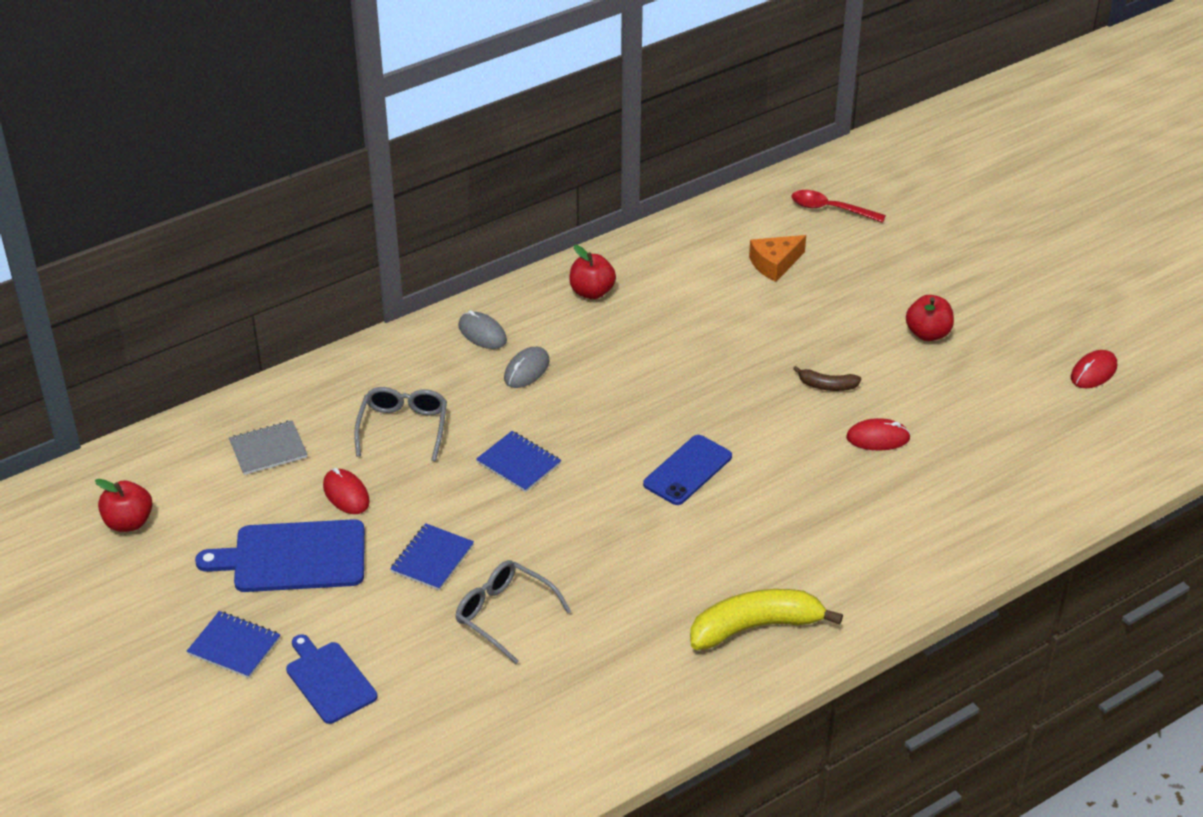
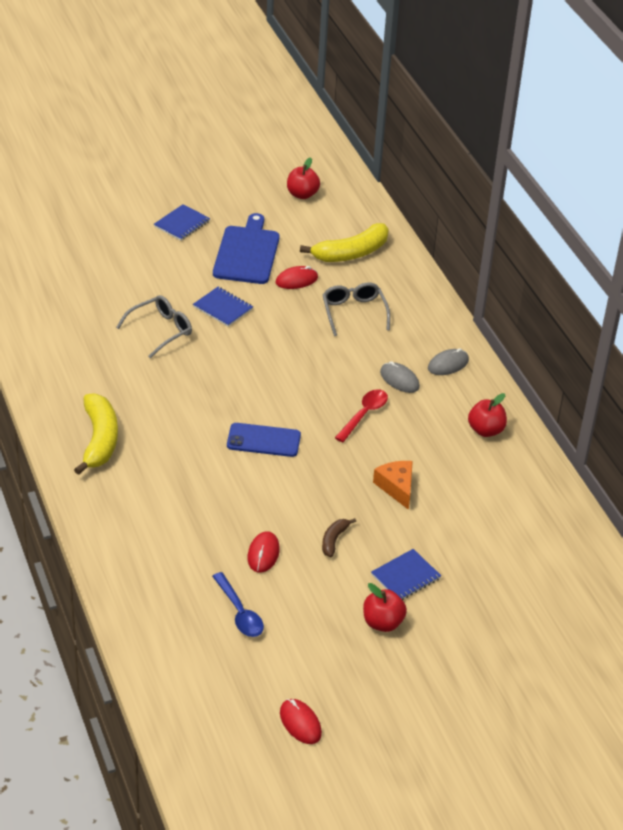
camera: 100 degrees right, 0 degrees up
grey notebook [229,420,308,475] -> yellow banana [300,223,389,262]
blue cutting board [286,634,377,724] -> none
grey glasses [354,387,447,461] -> grey glasses turned 120 degrees counterclockwise [323,282,390,336]
blue notebook [476,431,561,492] -> blue notebook moved to [371,549,441,600]
blue phone [643,435,732,505] -> blue phone turned 45 degrees counterclockwise [227,423,301,457]
orange cheese [749,235,806,282] -> orange cheese moved to [373,461,413,510]
red spoon [792,190,886,223] -> red spoon moved to [335,389,388,442]
none -> blue spoon [212,572,264,637]

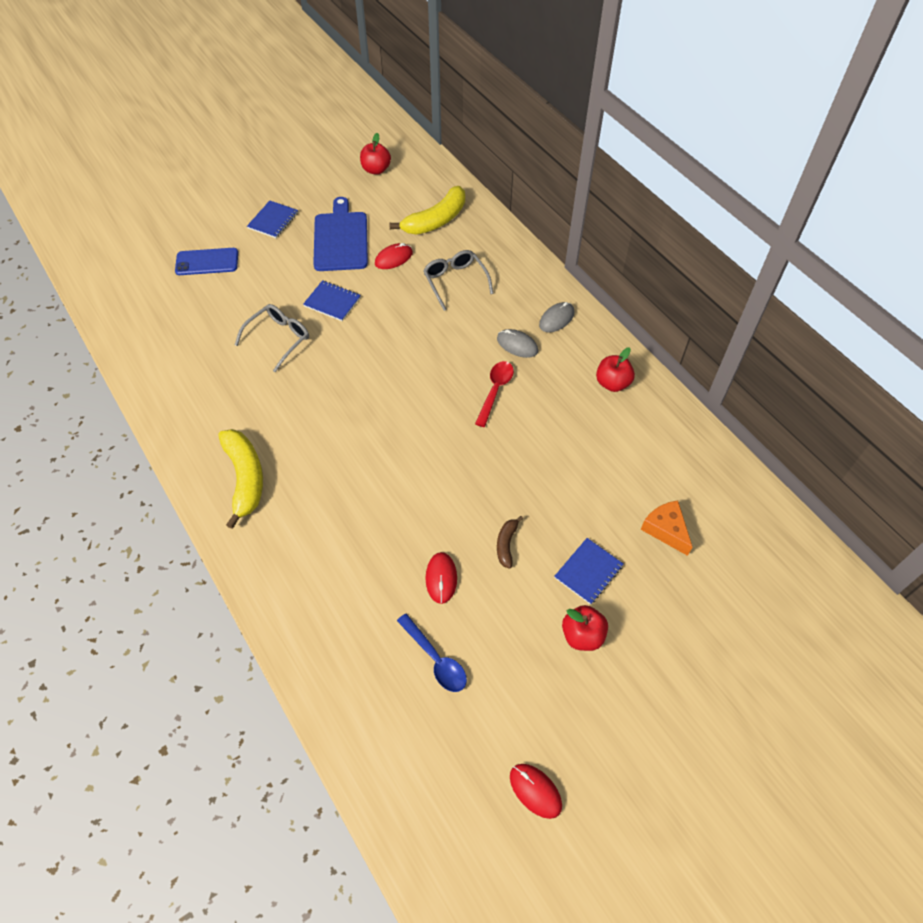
camera: 10 degrees left, 15 degrees up
blue phone [227,423,301,457] -> blue phone moved to [175,248,238,275]
orange cheese [373,461,413,510] -> orange cheese moved to [641,500,692,556]

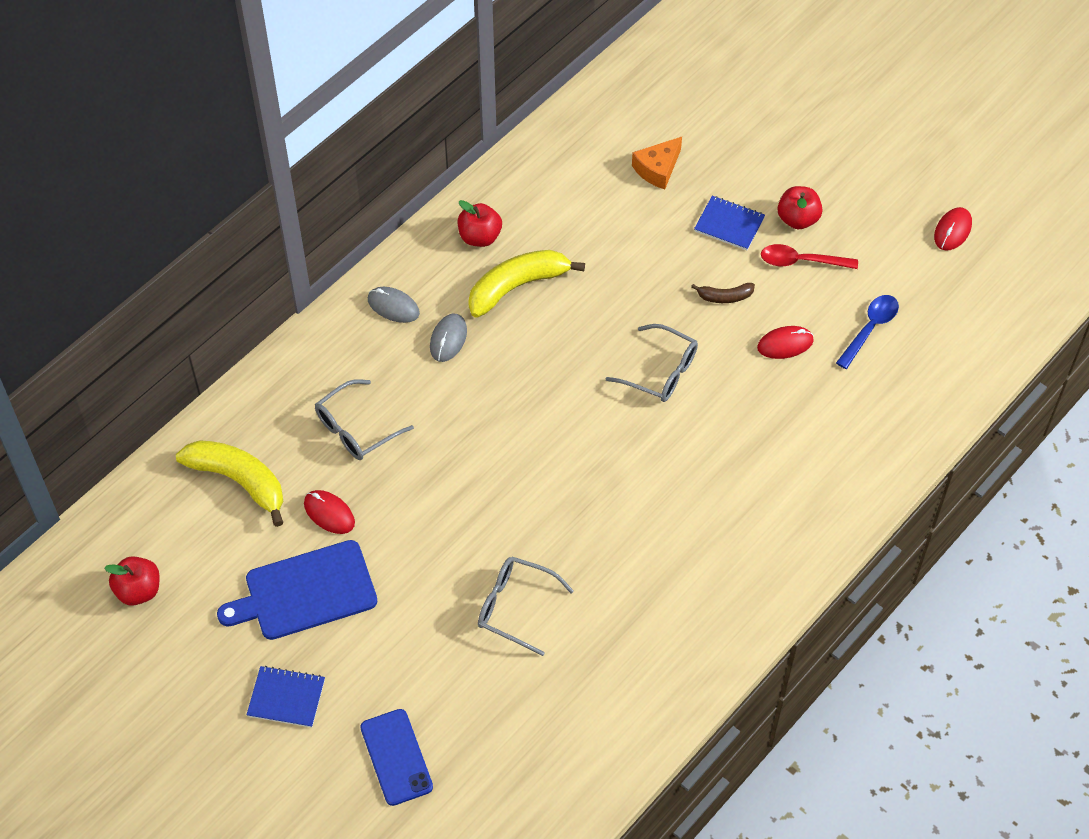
camera: 105 degrees left, 0 degrees up
yellow banana [218,429,263,529] -> yellow banana moved to [468,250,585,318]
blue notebook [303,280,361,321] -> none
red spoon [475,361,514,427] -> red spoon moved to [761,244,858,269]
none -> grey glasses [605,324,698,402]

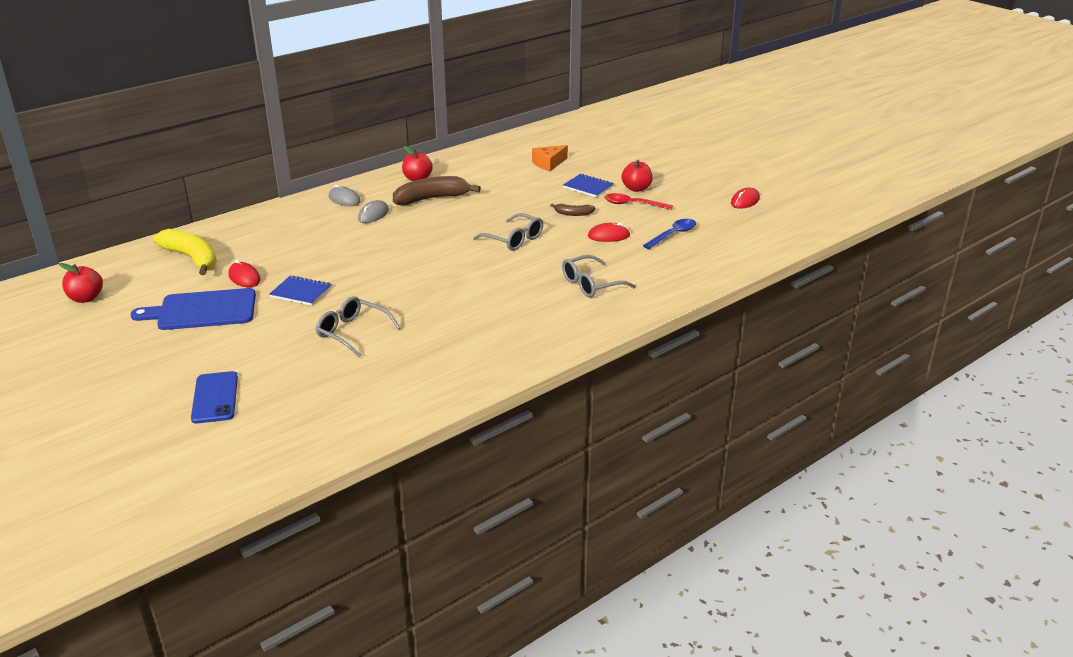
camera: 10 degrees right, 25 degrees down
blue notebook [247,666,325,728] -> blue notebook moved to [269,275,332,306]
grey glasses [315,379,414,460] -> grey glasses moved to [562,255,636,297]
yellow banana [468,250,585,318] -> brown banana [393,176,481,205]

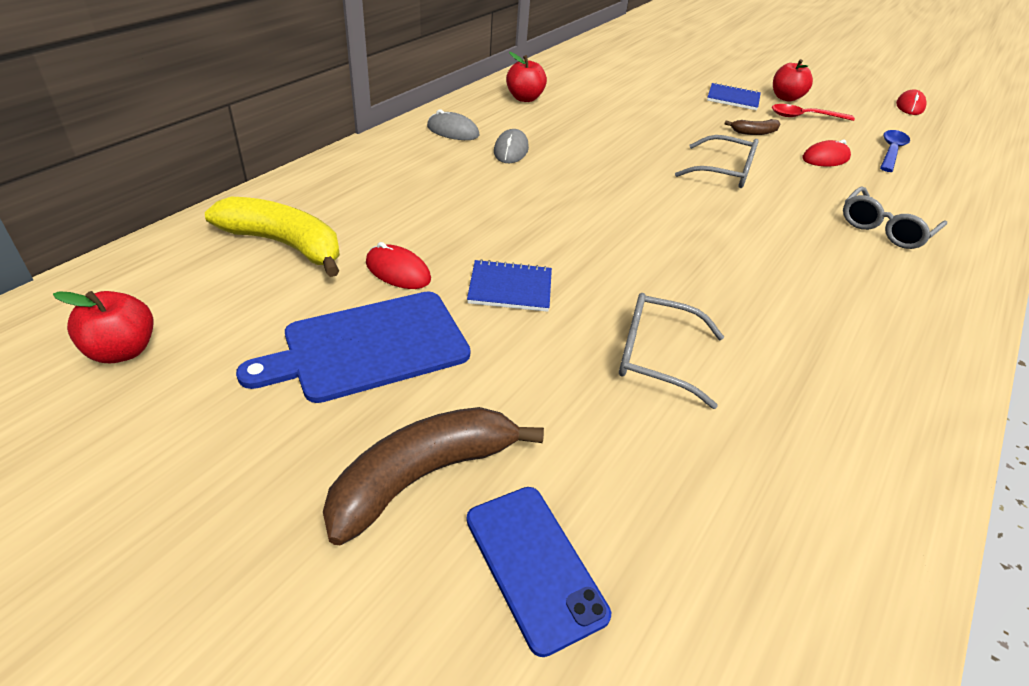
camera: 20 degrees left, 10 degrees up
brown banana [393,176,481,205] -> brown banana moved to [323,407,544,545]
orange cheese [532,145,568,171] -> none

